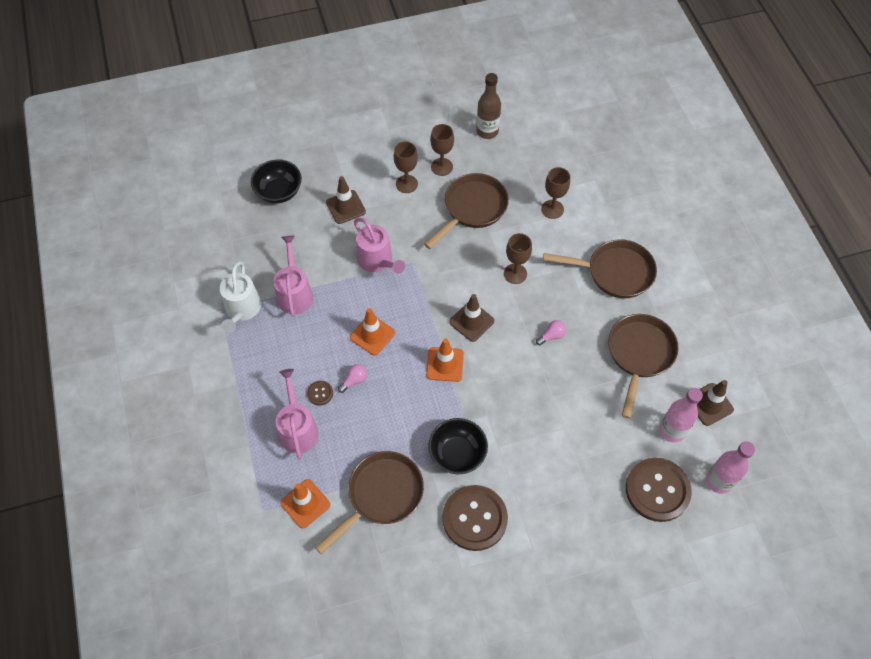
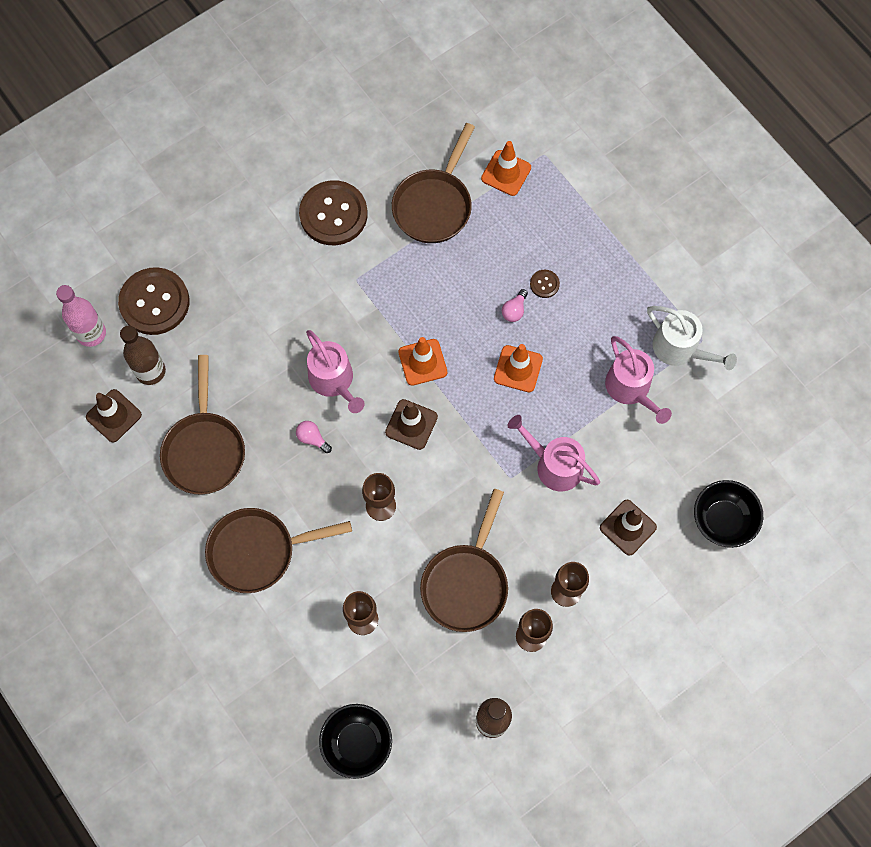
camera: 160 degrees right, 10 degrees up
white watering can [220,261,261,333] -> white watering can turned 150 degrees clockwise [647,306,737,370]
pink watering can [276,369,319,460] -> pink watering can moved to [306,330,365,413]
black bowl [428,418,488,474] -> black bowl moved to [319,704,392,779]
pink light bulb [536,320,566,345] -> pink light bulb turned 90 degrees clockwise [296,421,332,453]
pink bottle [659,388,703,443] -> brown bottle [120,326,166,385]

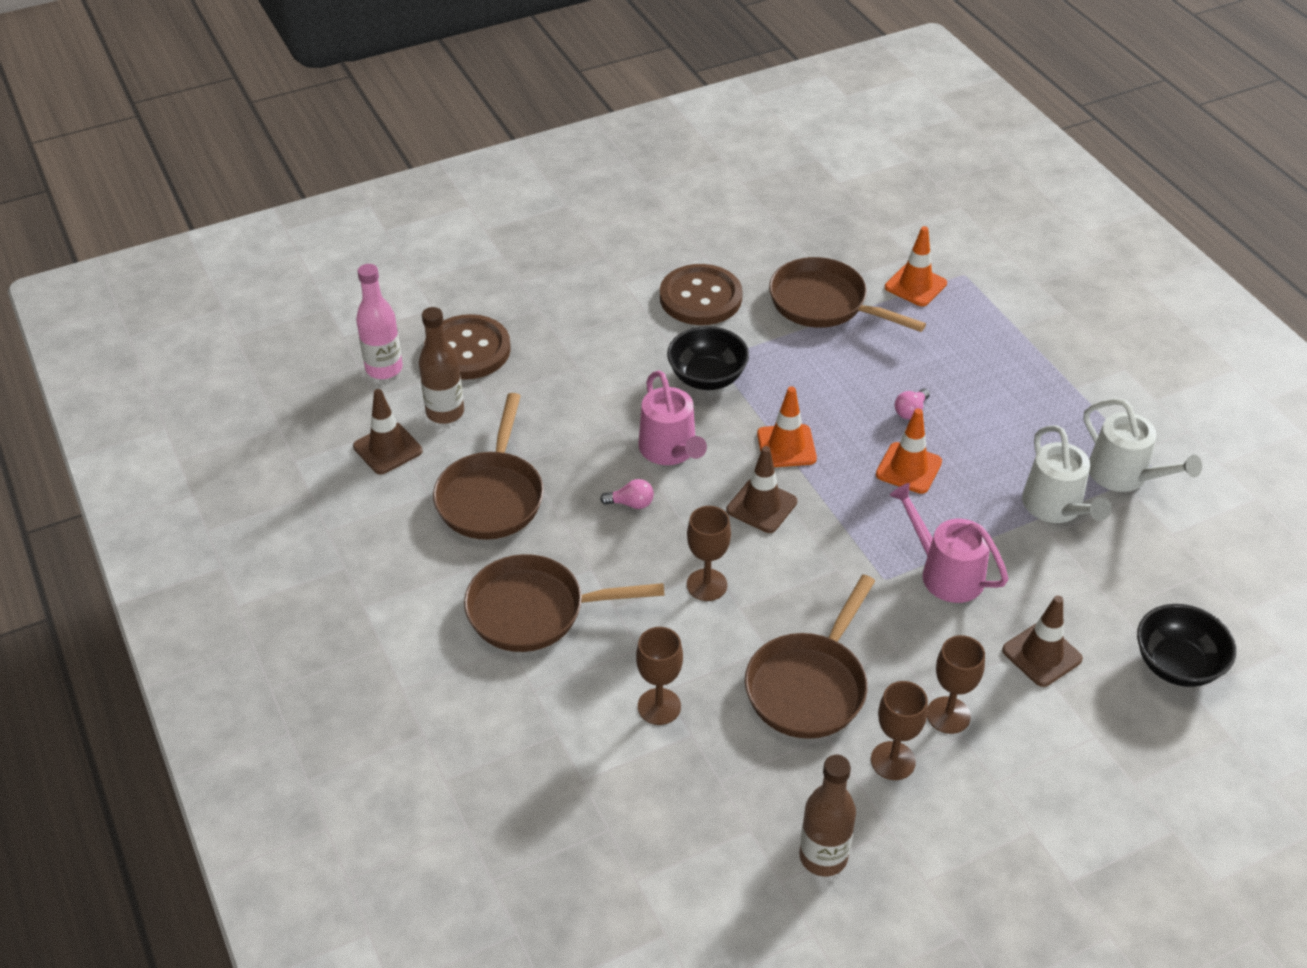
camera: 10 degrees right, 25 degrees down
pink light bulb [296,421,332,453] -> pink light bulb turned 135 degrees clockwise [600,479,654,509]
black bowl [319,704,392,779] -> black bowl moved to [667,326,749,390]
brown pan [392,123,475,243] -> brown pan turned 90 degrees clockwise [769,257,926,332]
brown button [530,270,560,298] -> none
pink watering can [605,336,672,424] -> white watering can [1022,425,1112,523]

